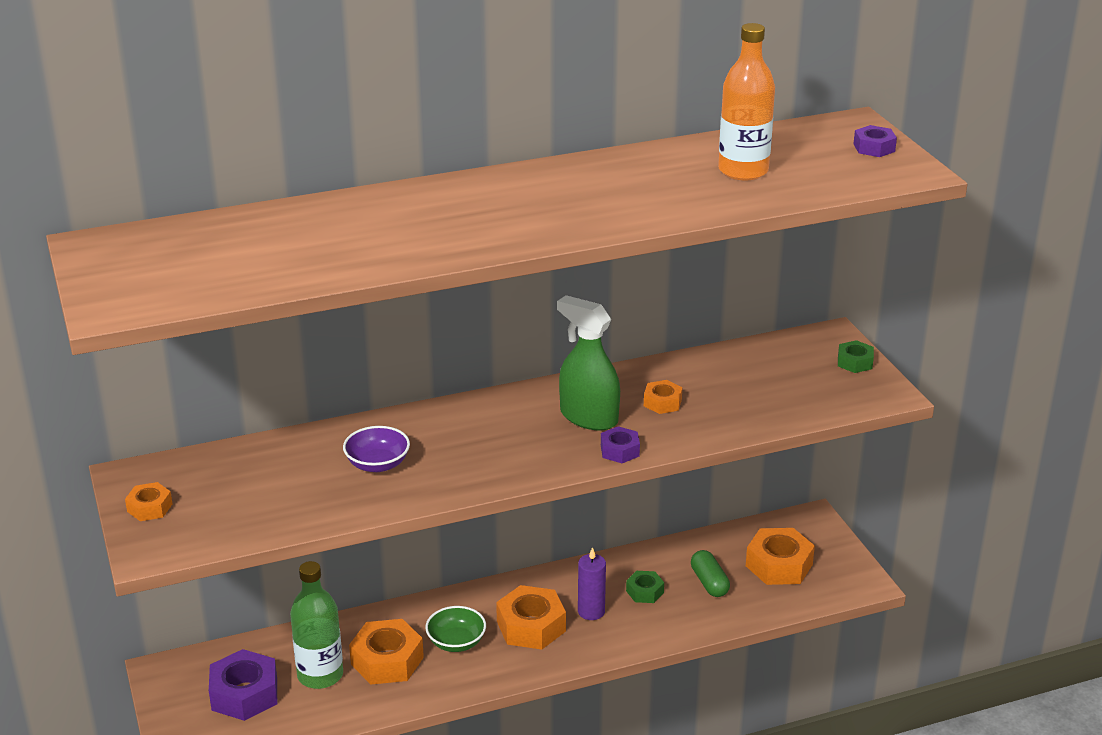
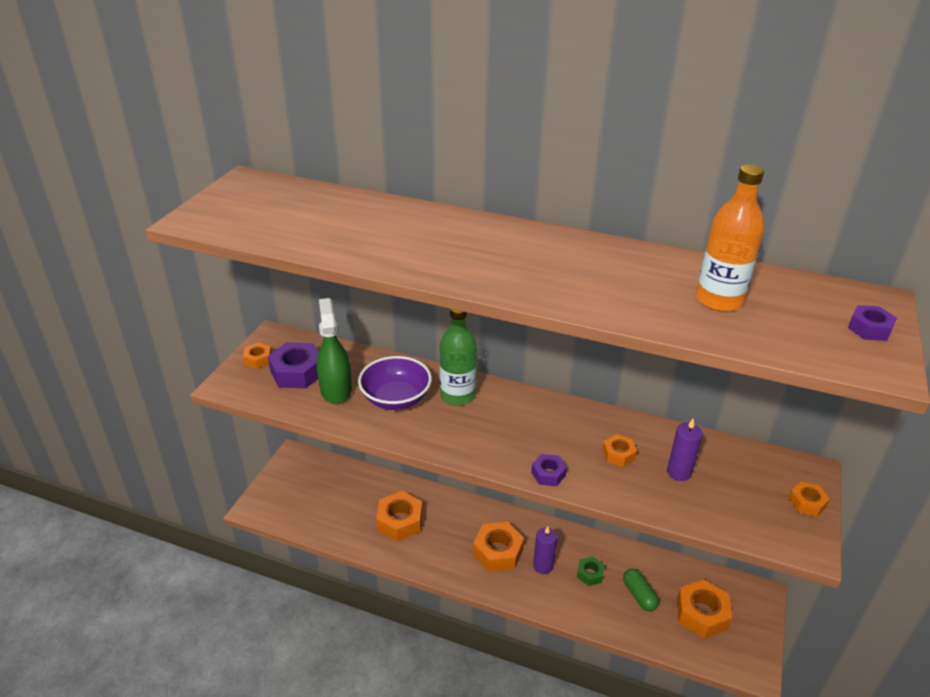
camera: 40 degrees right, 5 degrees up
purple nut [209,649,277,721] -> purple nut moved to [268,342,319,388]
green bottle [290,561,343,689] -> green bottle moved to [439,309,477,406]
purple bowl [343,426,410,472] -> purple bowl [358,356,432,410], size x1.51
green bowl [425,606,486,652] -> none
green spray bottle [557,295,620,431] -> green spray bottle moved to [317,298,352,404]
green capsule [691,550,730,597] -> green capsule turned 45 degrees counterclockwise [623,569,659,612]
green nut [838,340,874,373] -> orange nut [788,481,830,517]
none -> purple candle [667,419,703,481]

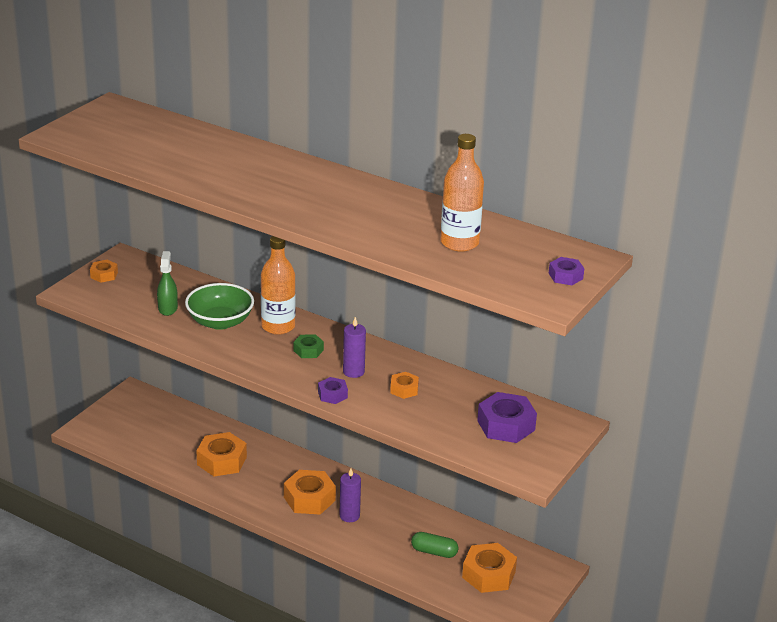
camera: 10 degrees right, 5 degrees down
purple nut [268,342,319,388] -> purple nut moved to [477,392,537,443]
green spray bottle [317,298,352,404] -> green spray bottle [157,251,178,316], size x0.65
purple bowl [358,356,432,410] -> green bowl [185,283,254,330]
green bottle [439,309,477,406] -> orange bottle [261,236,296,335]
green nut [577,556,605,586] -> green nut moved to [293,334,324,358]
green capsule [623,569,659,612] -> green capsule turned 60 degrees counterclockwise [411,532,458,558]
purple candle [667,419,703,481] -> purple candle moved to [343,317,366,378]
orange nut [788,481,830,517] -> none

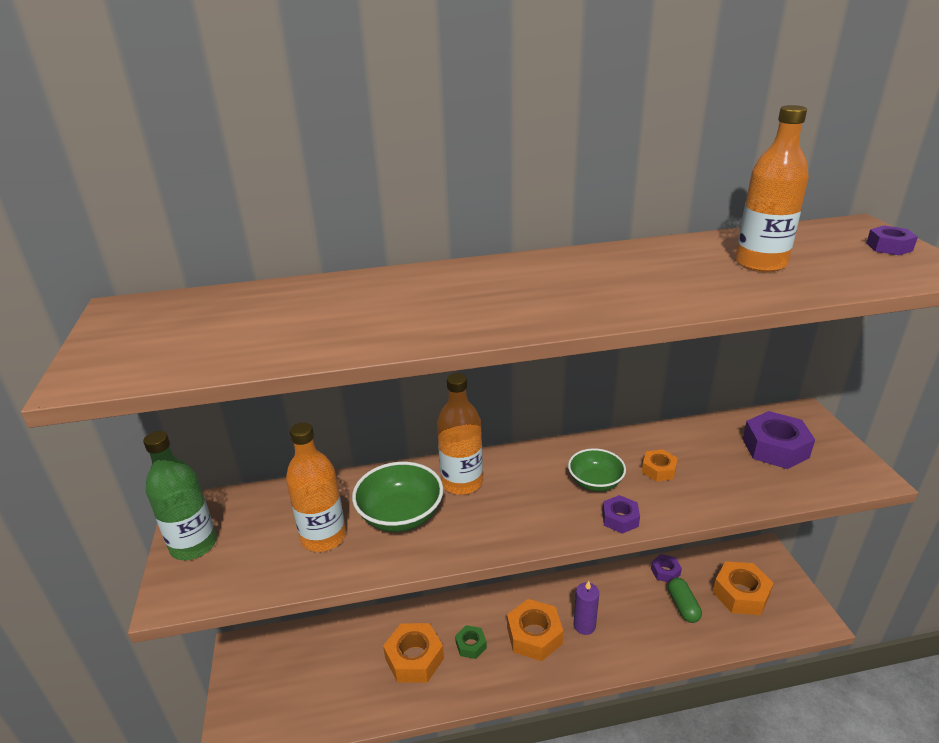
camera: 40 degrees left, 0 degrees up
orange nut [90,260,118,283] -> green bottle [143,431,217,560]
green spray bottle [157,251,178,316] -> orange bottle [286,423,346,552]
green nut [293,334,324,358] -> green nut moved to [455,625,487,659]
purple candle [343,317,366,378] -> green bowl [568,448,626,491]
green capsule [411,532,458,558] -> green capsule turned 75 degrees counterclockwise [668,578,702,623]
none -> purple nut [651,554,682,583]

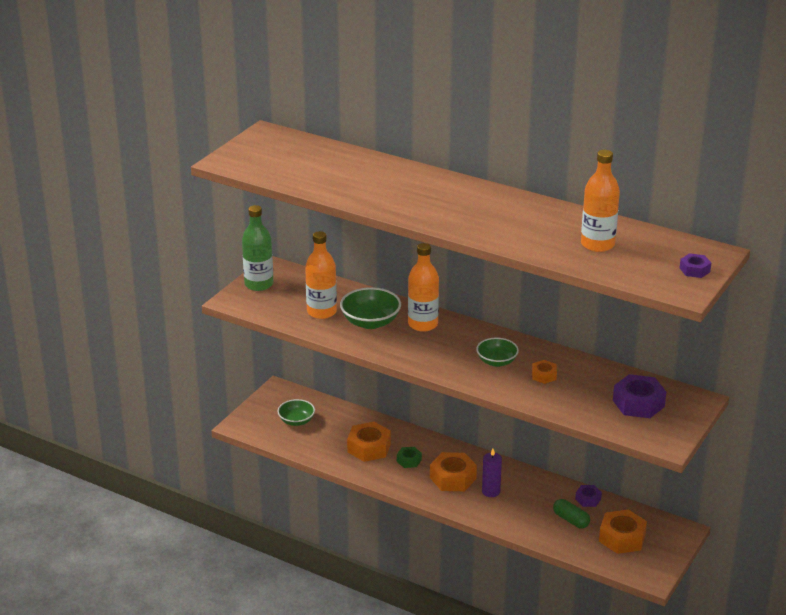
camera: 40 degrees right, 0 degrees up
purple nut [602,495,640,534] -> none
green capsule [668,578,702,623] -> green capsule turned 75 degrees counterclockwise [553,499,590,528]
none -> green bowl [277,399,315,426]

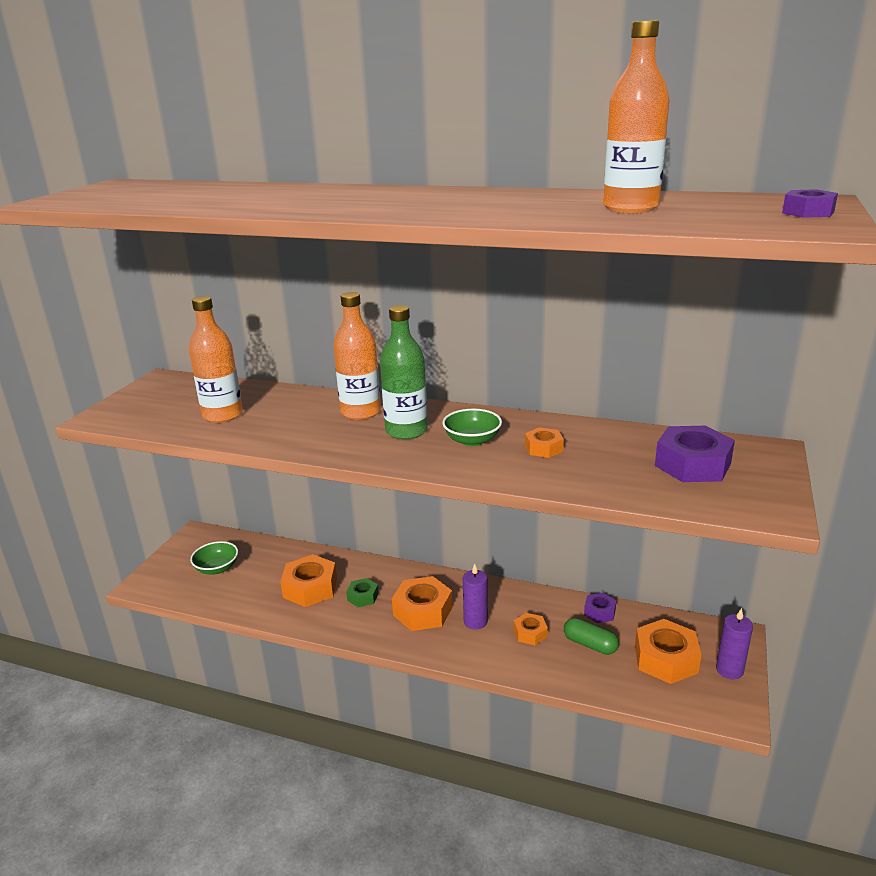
camera: 10 degrees left, 5 degrees down
green bottle [242,205,274,291] -> green bottle moved to [380,305,428,440]
green bowl [340,287,401,329] -> none
none -> orange nut [514,613,548,645]
none -> purple candle [716,608,753,680]

